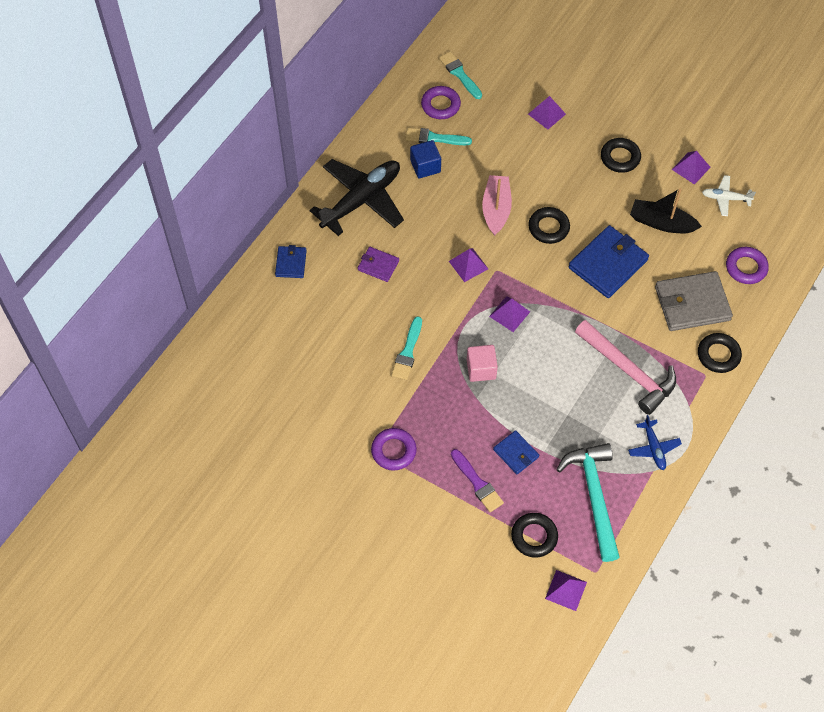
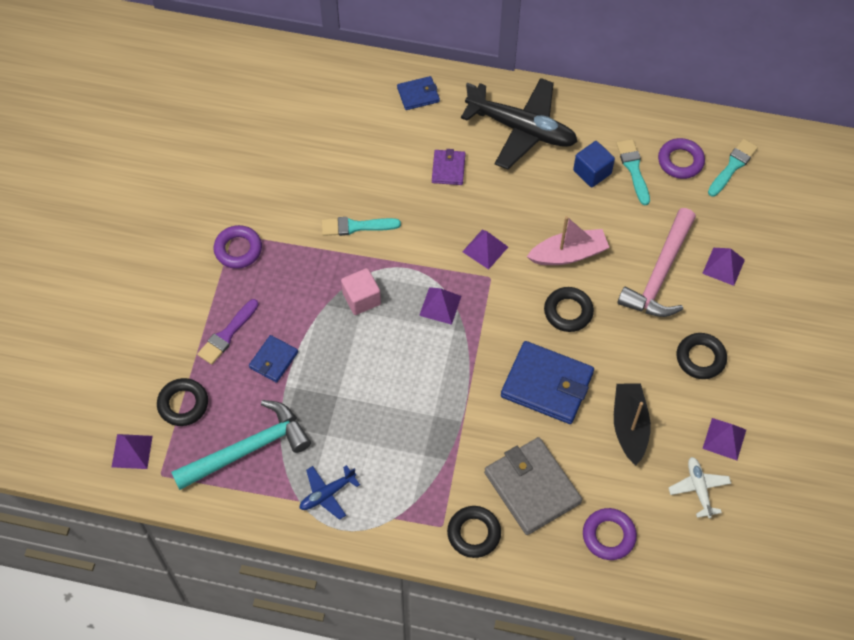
camera: 70 degrees right, 0 degrees up
pink hammer [575,320,676,415] -> pink hammer moved to [617,208,696,317]

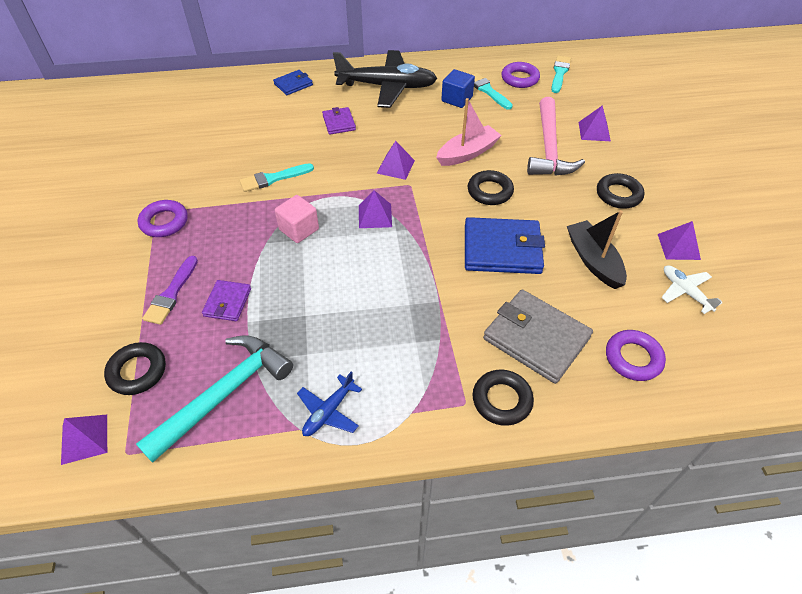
camera: 20 degrees left, 10 degrees down
blue wallet [249,335,298,383] -> purple wallet [202,280,251,321]

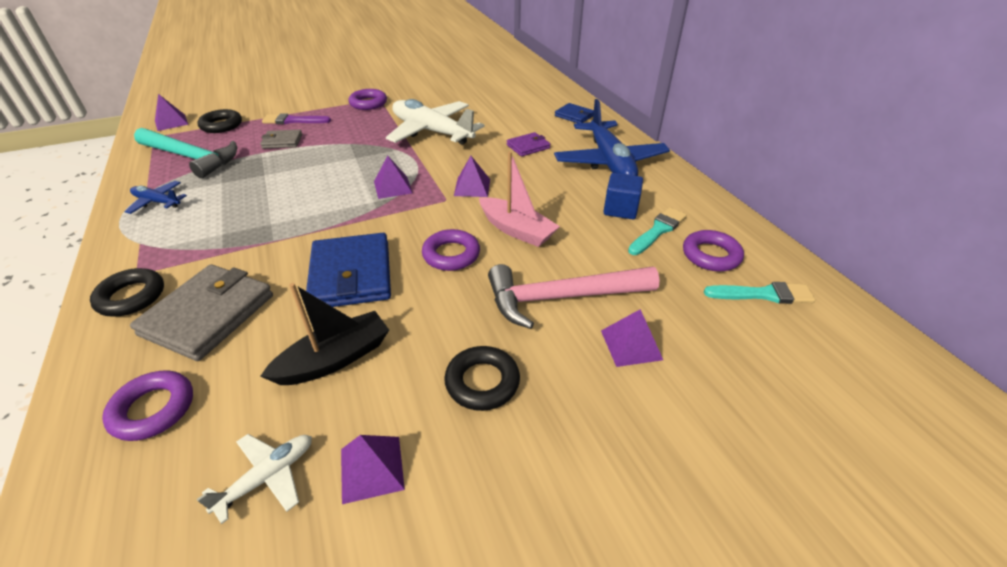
camera: 75 degrees right, 10 degrees down
purple wallet [202,280,251,321] -> grey wallet [260,130,302,149]
turquoise brush [240,163,314,192] -> white plane [386,99,485,145]
pink cube [275,195,319,243] -> none
black plane [333,50,437,108] -> blue plane [554,99,670,176]
black ring [468,170,514,205] -> purple ring [422,229,480,271]

